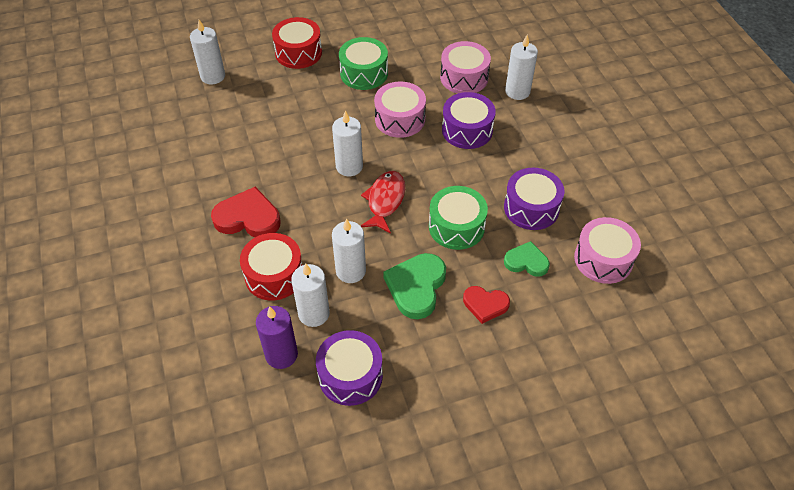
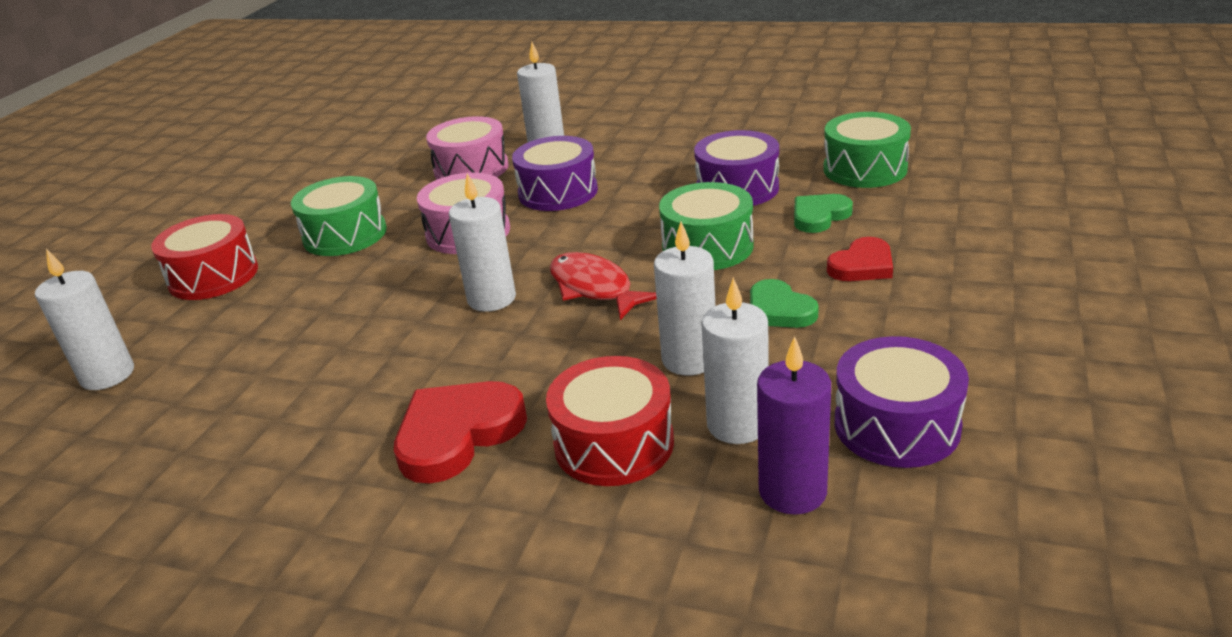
camera: 50 degrees left, 20 degrees down
green heart [383,253,446,319] -> green heart [750,279,819,328], size x0.63
pink drum [574,217,641,284] -> green drum [823,112,911,188]

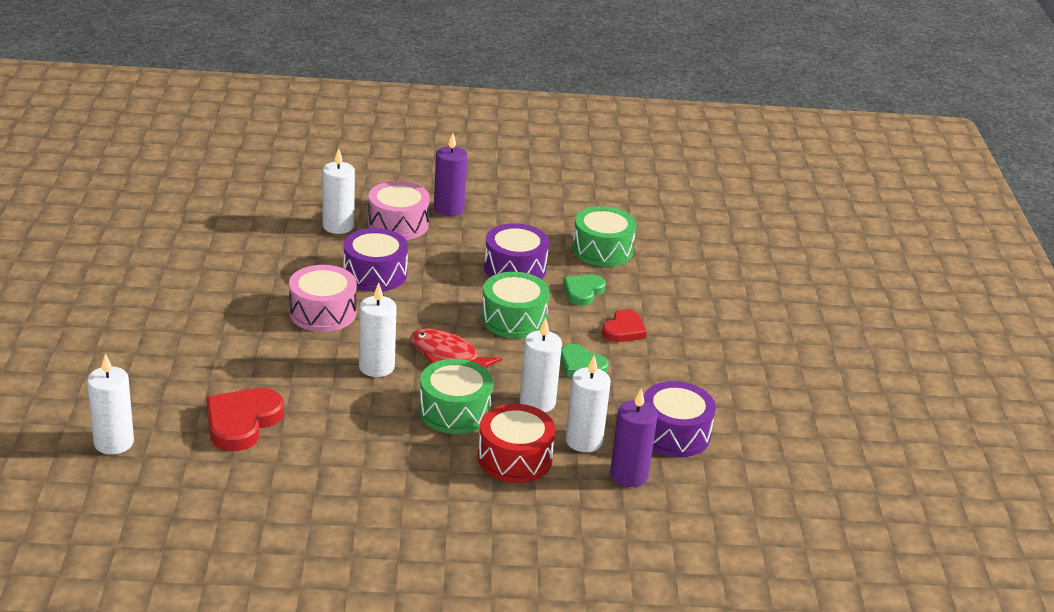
camera: 25 degrees left, 0 degrees up
red drum [151,214,258,300] -> none
green drum [291,176,387,256] -> green drum moved to [419,359,493,434]
red heart [394,381,527,484] -> red heart moved to [206,388,284,451]
pink drum [426,116,509,180] -> pink drum moved to [368,181,430,240]
none -> purple candle [434,133,467,216]

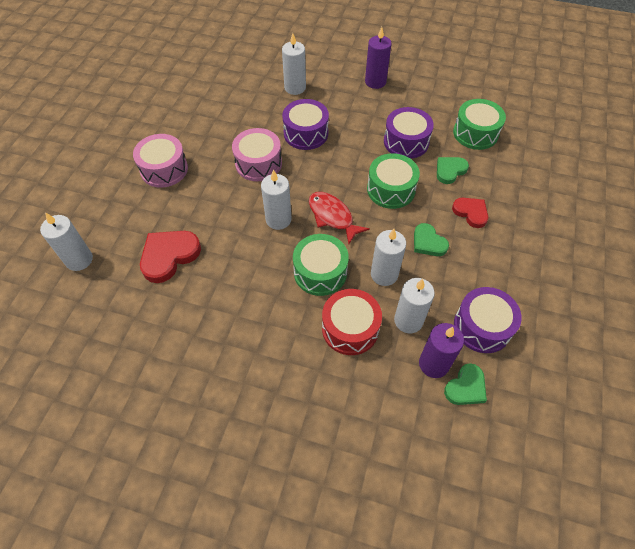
camera: 20 degrees right, 25 degrees up
pink drum [368,181,430,240] -> pink drum moved to [133,134,188,188]
red heart [602,309,647,342] -> red heart turned 90 degrees counterclockwise [452,198,488,228]
none -> green heart [444,363,487,405]

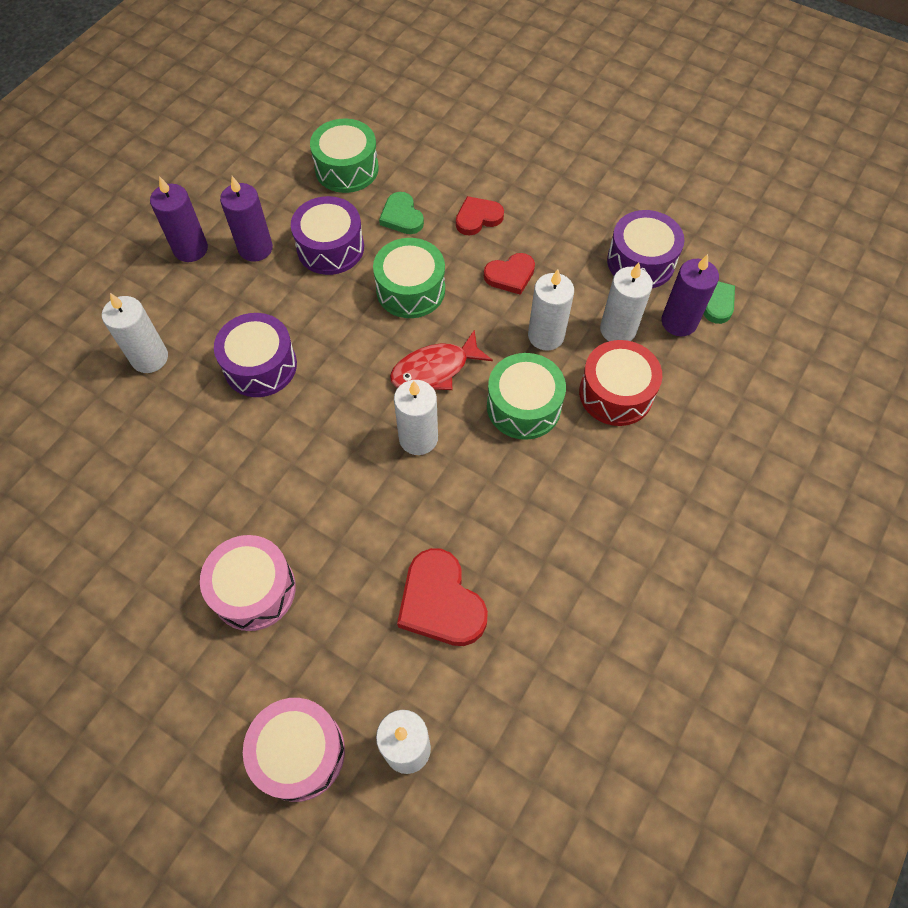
camera: 75 degrees left, 5 degrees up
pink drum [232,128,282,181] -> pink drum moved to [243,698,345,802]
green heart [414,223,449,256] -> red heart [484,253,535,295]
none -> purple candle [220,176,273,262]

